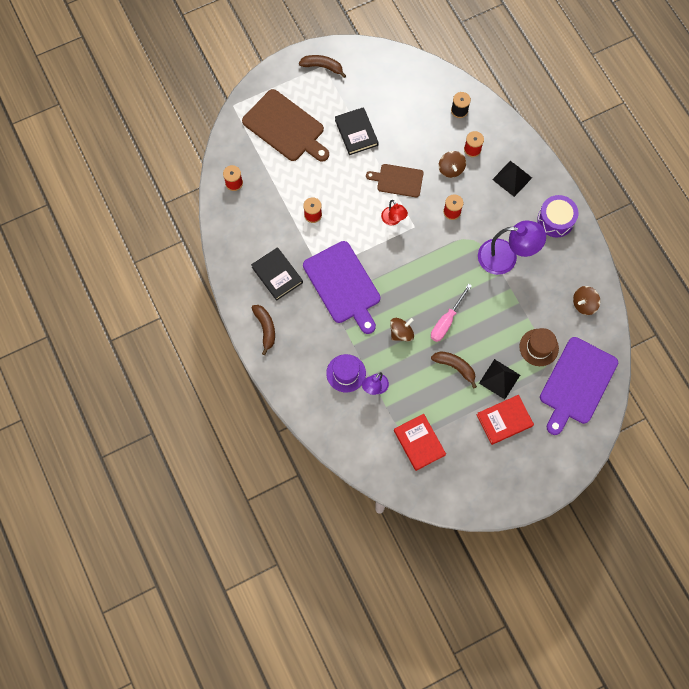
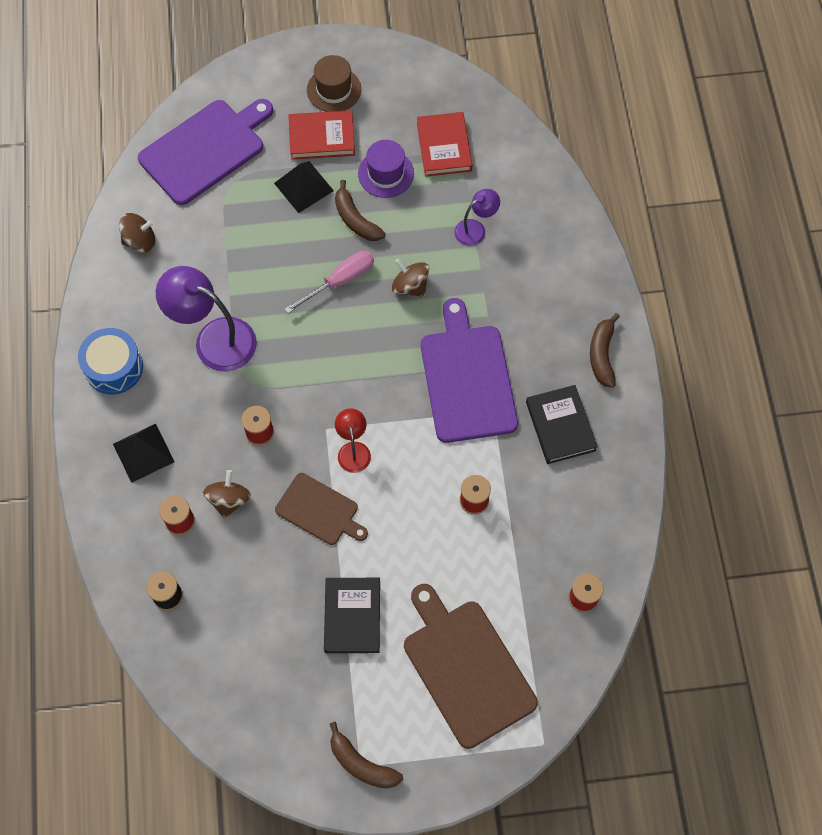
camera: 160 degrees left, 5 degrees down
purple hat [326,354,366,392] -> purple hat moved to [358,140,414,198]
brown spinning top [390,318,414,341] -> brown spinning top turned 60 degrees clockwise [392,259,429,297]
brown hat [519,328,559,366] -> brown hat moved to [307,55,361,112]
purple drum [537,195,578,237] -> blue drum [78,328,143,394]

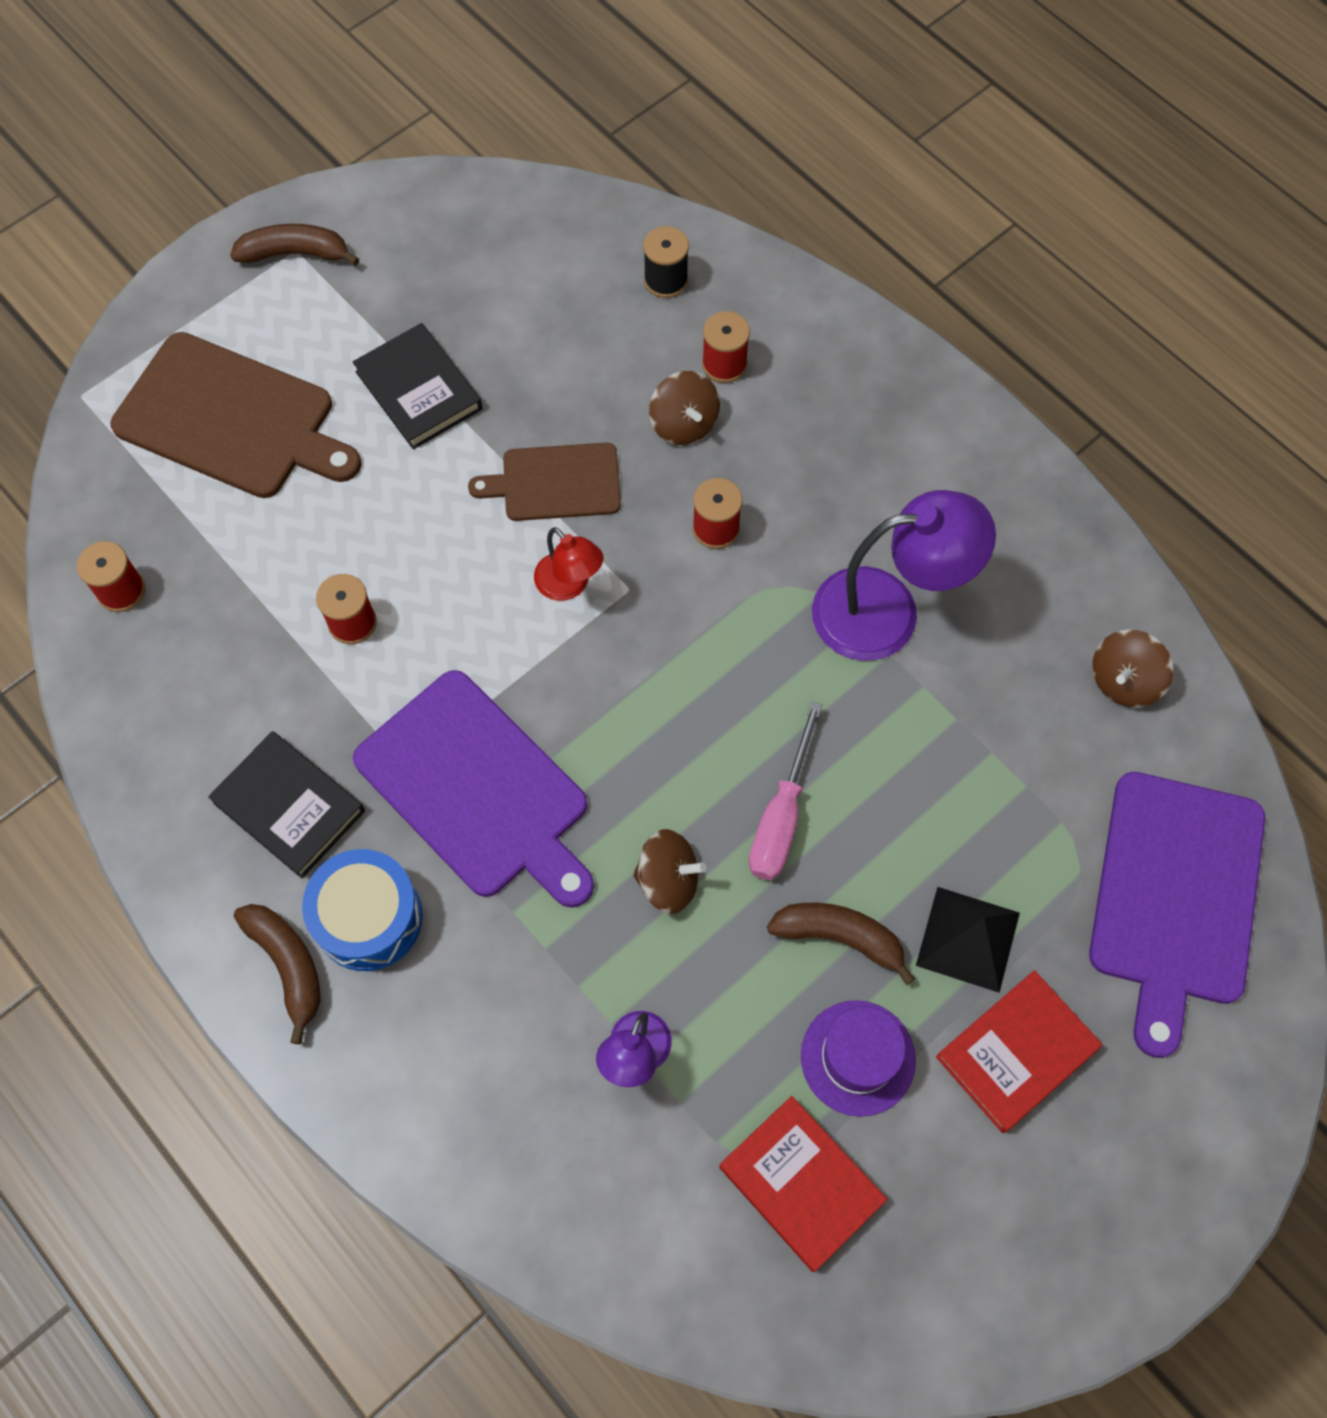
camera: 145 degrees right, 0 degrees up
blue drum [78,328,143,394] -> blue drum moved to [302,849,423,971]
black pyramid [113,424,174,483] -> none
brown hat [307,55,361,112] -> none

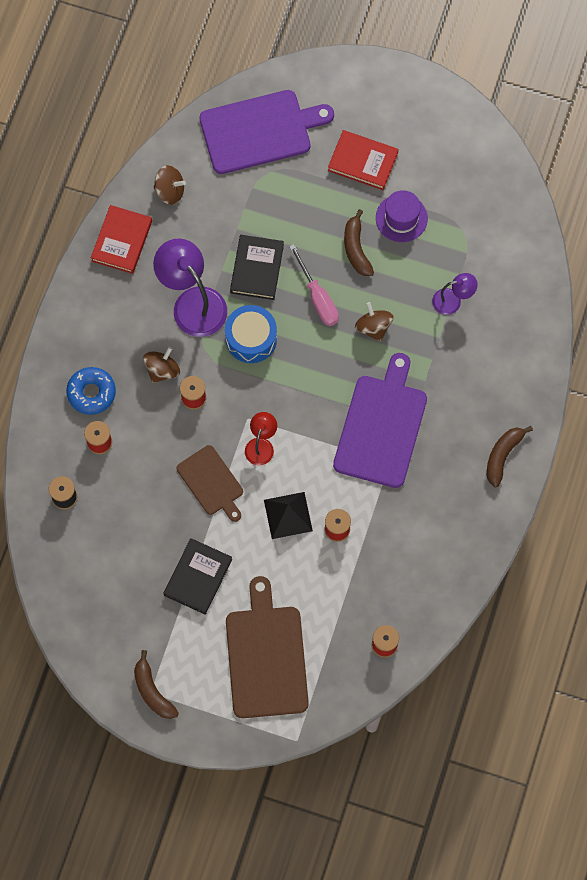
camera: 120 degrees left, 5 degrees up
black book [208,731,365,878] -> black book moved to [230,235,284,300]
blue drum [302,849,423,971] -> blue drum moved to [225,305,277,363]
brown spinning top [649,371,720,445] -> brown spinning top moved to [143,347,180,383]
red book [719,1096,887,1272] -> red book moved to [91,205,152,274]
pink screwdriver [749,701,822,881] -> pink screwdriver turned 75 degrees clockwise [289,244,339,326]
black pyramid [916,887,1020,993] -> black pyramid moved to [264,492,313,539]
none -> blue donut [66,367,116,415]

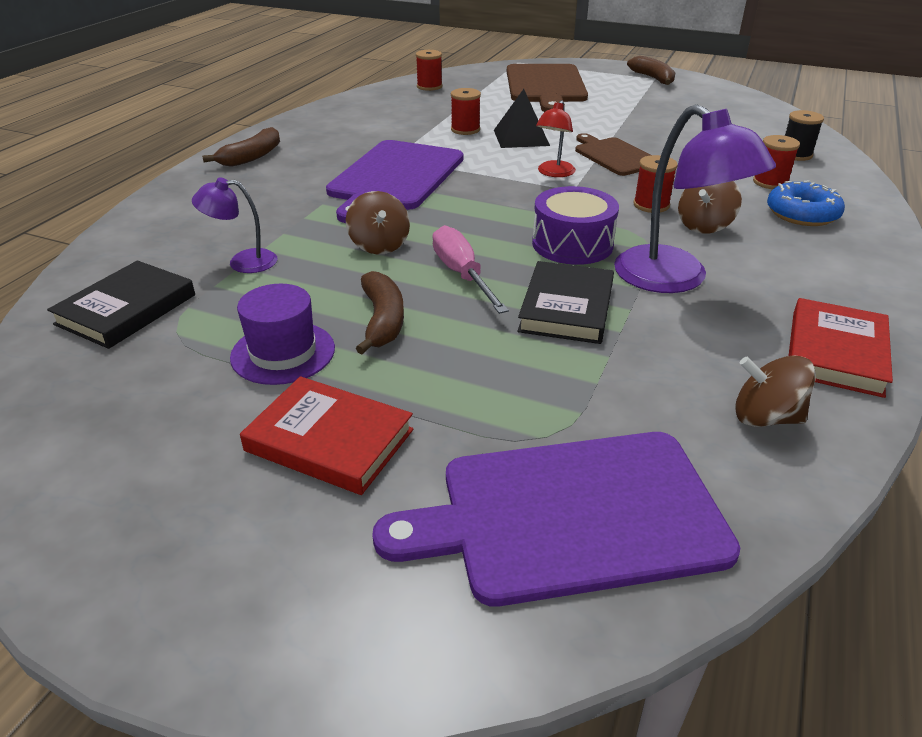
camera: 175 degrees left, 35 degrees down
black book [163,538,232,615] -> black book moved to [47,261,195,349]
blue drum [225,305,277,363] -> purple drum [532,186,619,265]

